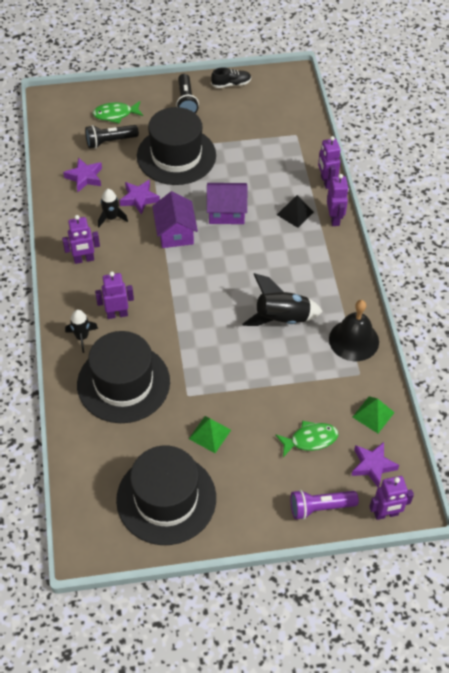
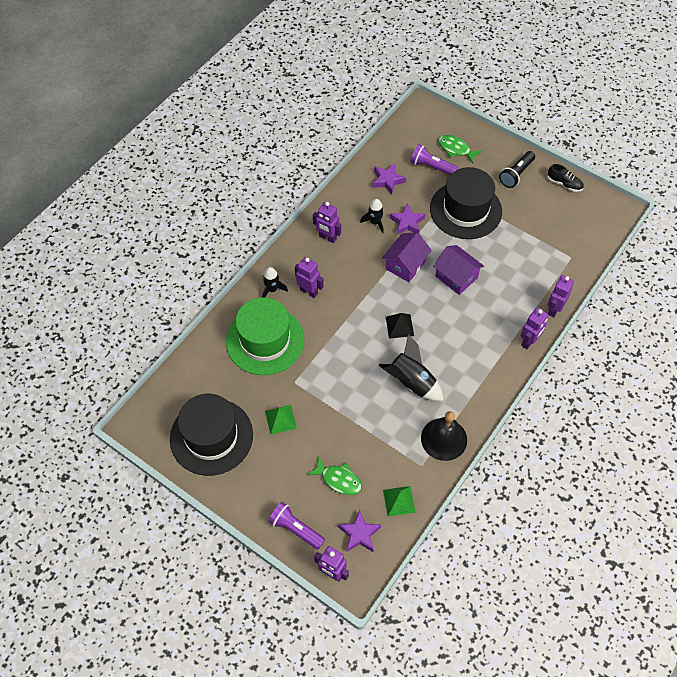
camera: 45 degrees right, 5 degrees up
black hat [77,331,170,423] -> green hat [226,297,304,375]
black flashlight [85,125,139,149] -> purple flashlight [410,144,458,175]
black pyramid [277,195,314,228] -> black pyramid moved to [386,313,414,339]

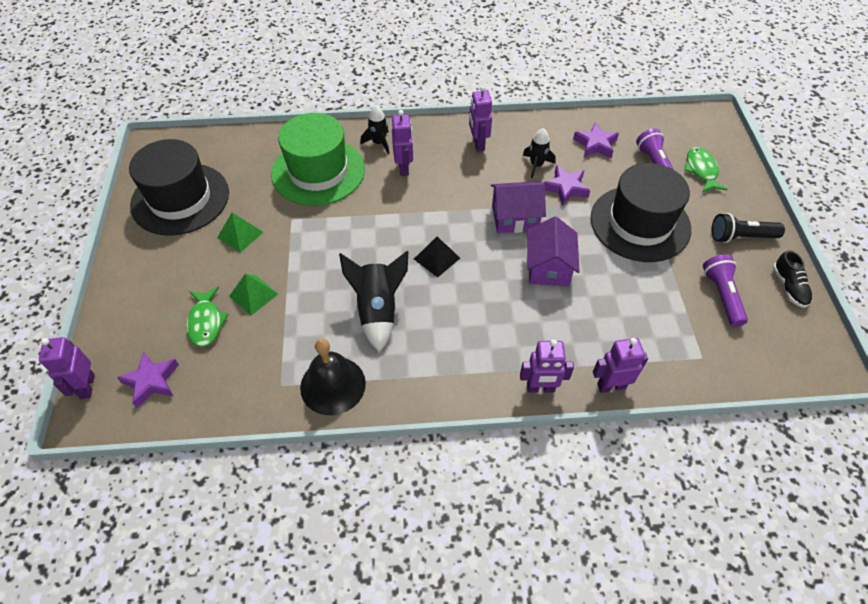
camera: 50 degrees right, 5 degrees down
purple flashlight [268,502,325,549] -> purple flashlight moved to [703,255,748,327]
green pyramid [383,486,416,516] -> green pyramid moved to [229,274,278,316]

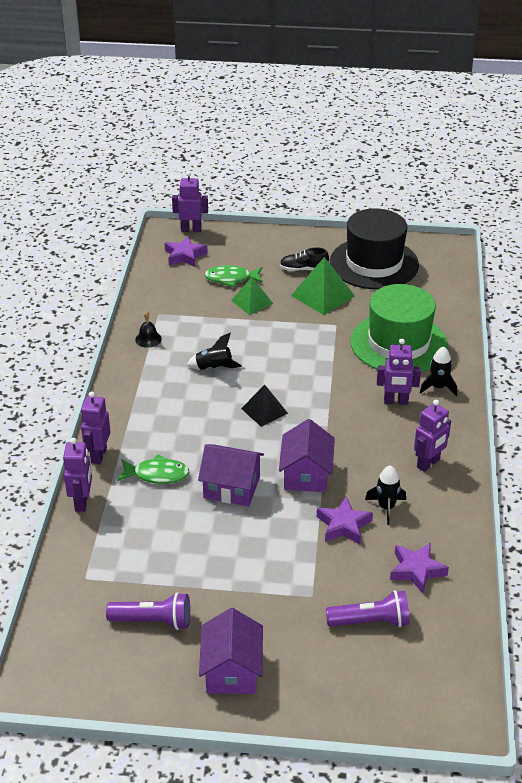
camera: 100 degrees right, 15 degrees down
green pyramid [217,213,263,253] -> green pyramid [291,257,355,315], size x1.52
black bell [300,339,366,415] -> black bell [135,311,162,348], size x0.49
black rocket [339,251,408,352] -> black rocket [187,333,242,370], size x0.60
purple robot [469,86,492,152] -> purple robot turned 135 degrees clockwise [414,400,451,472]
black hat [591,163,691,262] -> none
green fish [684,147,728,192] -> green fish moved to [117,454,189,484]
black flashlight [712,213,785,243] -> purple house [199,608,263,694]
black shoe [773,250,813,308] -> black shoe moved to [280,247,329,271]

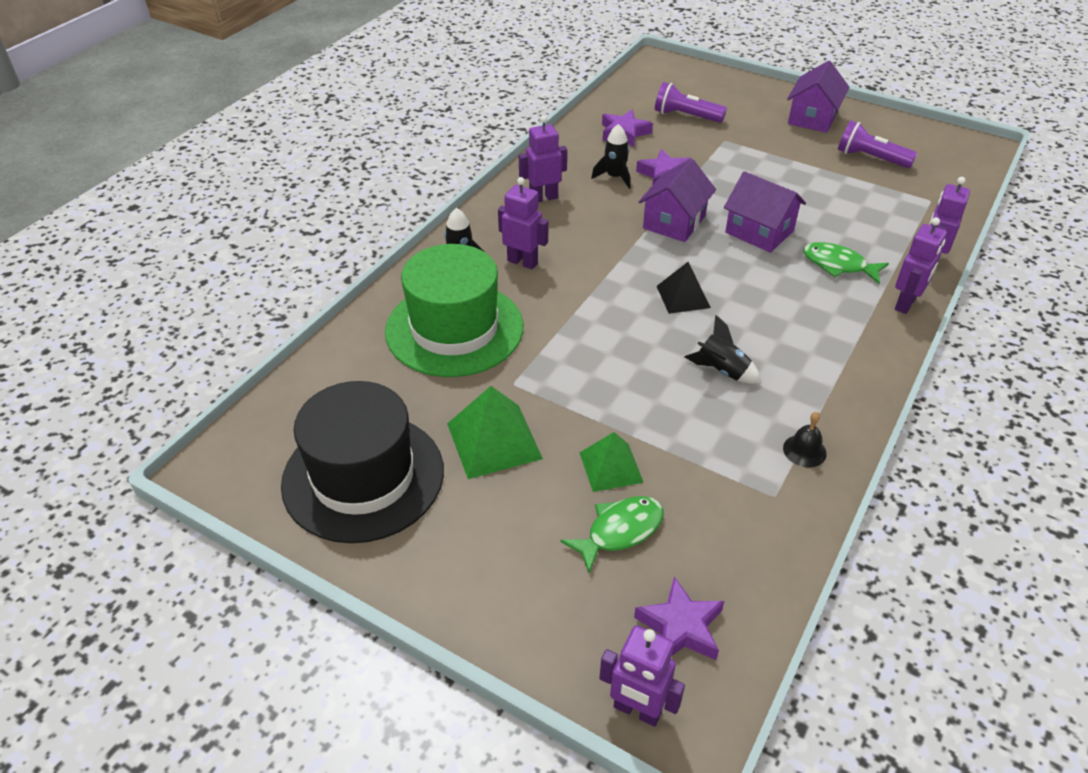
camera: 155 degrees left, 5 degrees up
green fish [204,265,263,287] -> green fish turned 60 degrees counterclockwise [560,496,664,573]
black shoe [280,247,329,271] -> none

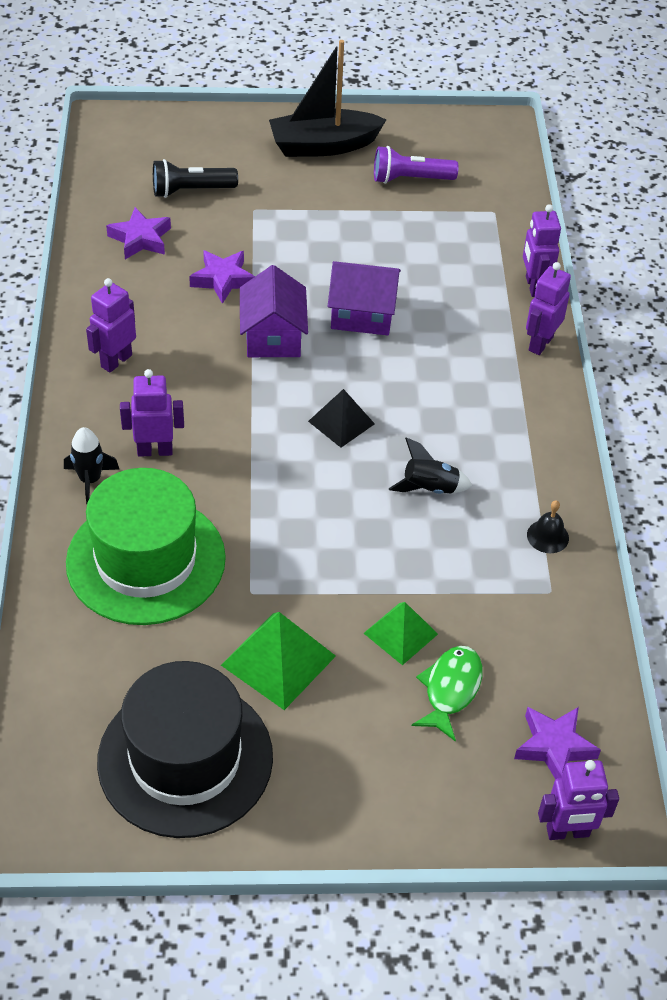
camera: 35 degrees left, 5 degrees up
black rocket [591,124,631,189] -> none
purple flashlight [655,82,727,123] -> black flashlight [153,159,238,198]
purple house [787,61,849,133] -> black boat [269,40,386,157]
green fish [803,242,889,284] -> none
purple robot [895,217,947,314] -> purple robot turned 150 degrees counterclockwise [526,262,571,355]

